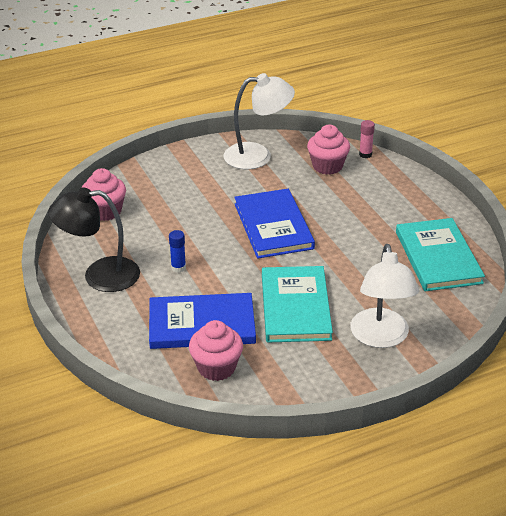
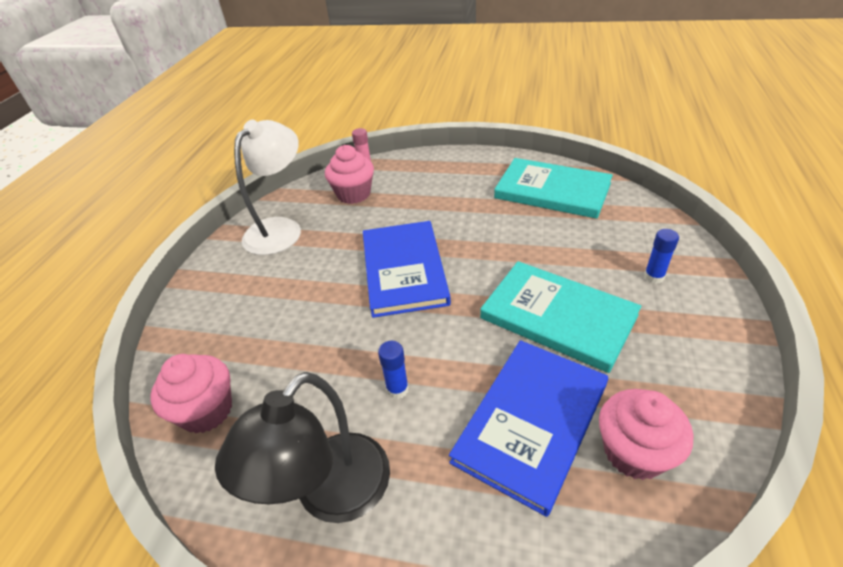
camera: 50 degrees left, 5 degrees up
blue book [234,189,315,259] -> blue book turned 60 degrees clockwise [363,221,451,318]
white lamp [350,244,419,348] -> blue glue stick [644,229,679,284]

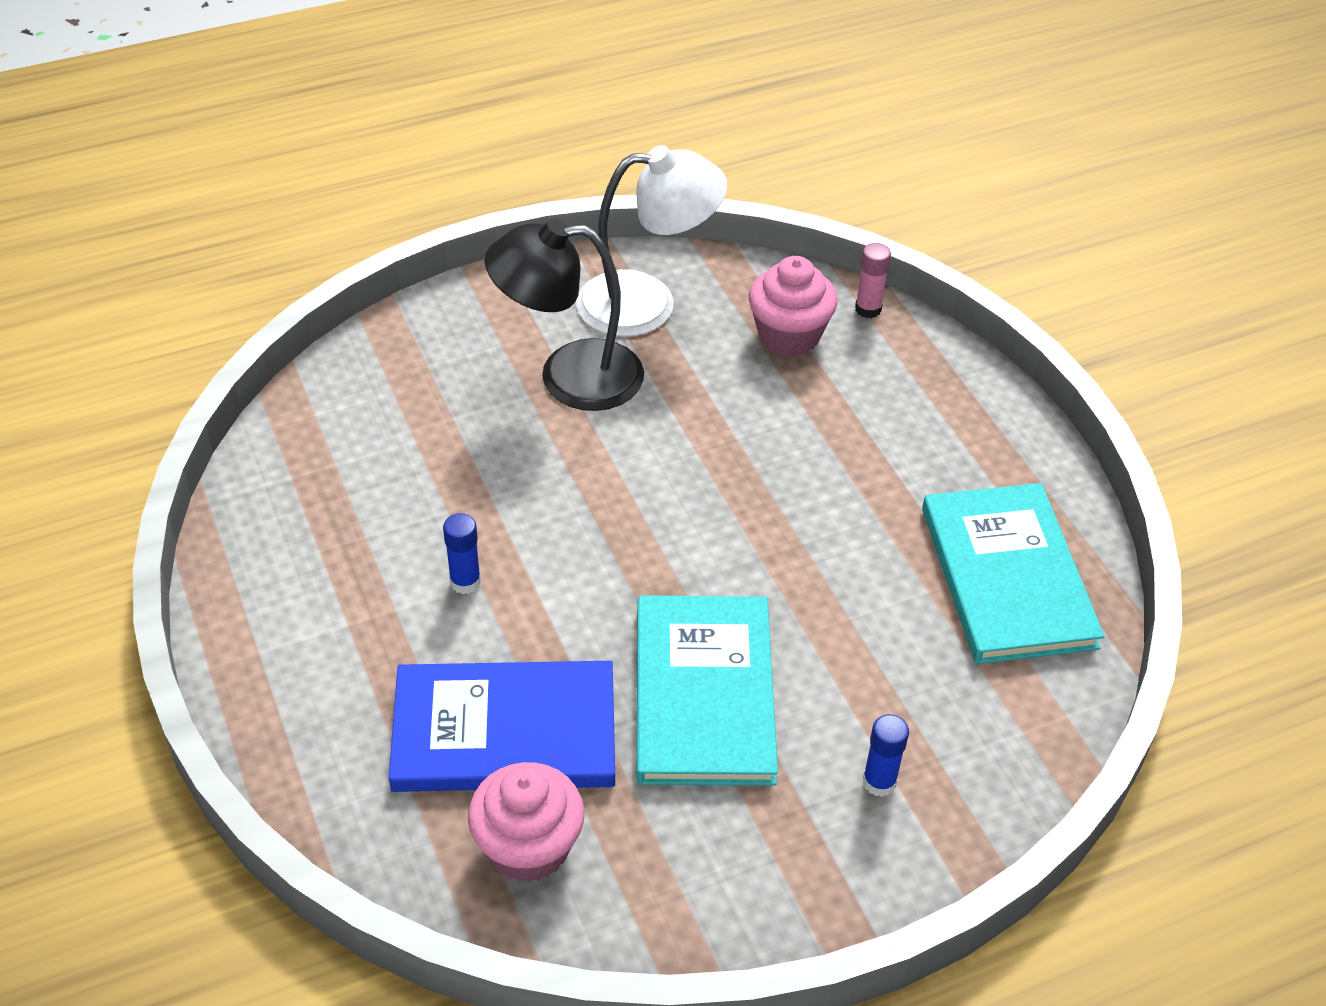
camera: 50 degrees right, 5 degrees up
pink cupcake [150,354,232,434] -> none
black lamp [215,372,390,523] -> black lamp moved to [485,219,644,411]
blue book [363,221,451,318] -> none

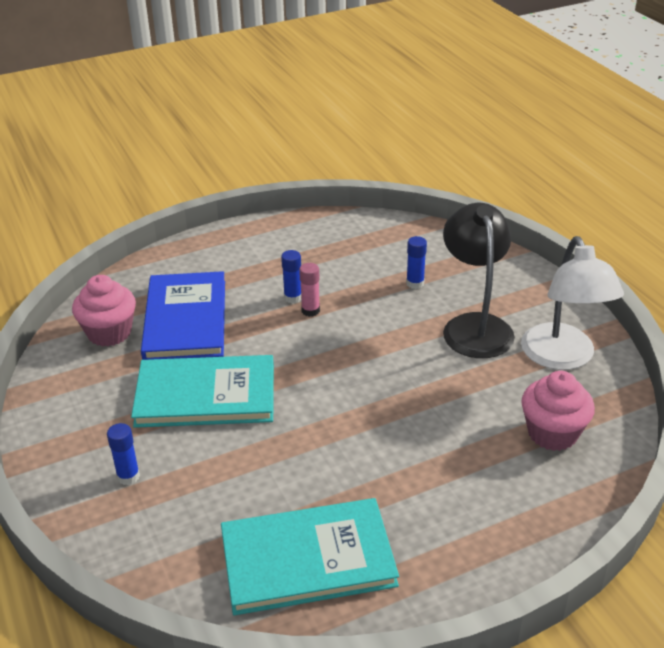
camera: 90 degrees right, 10 degrees down
pink glue stick [855,243,891,318] -> pink glue stick moved to [299,263,320,317]
none -> blue glue stick [406,236,427,289]

